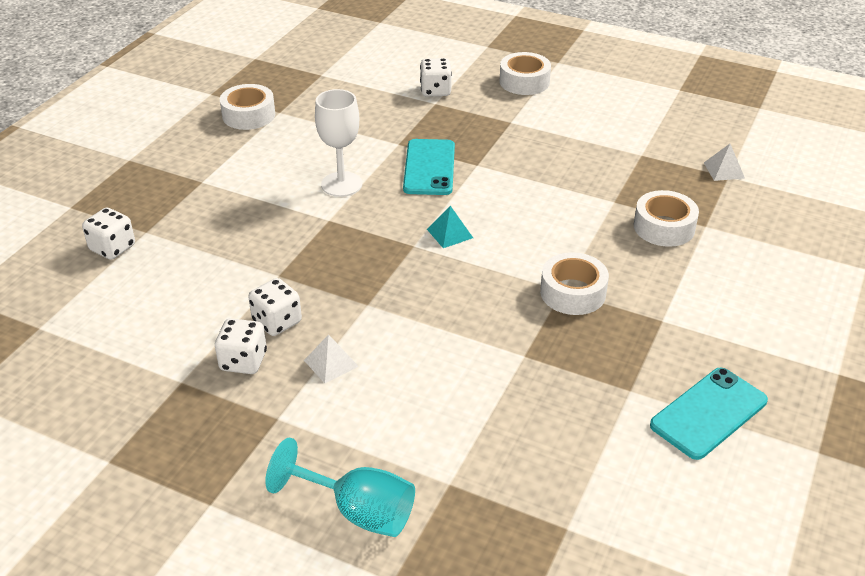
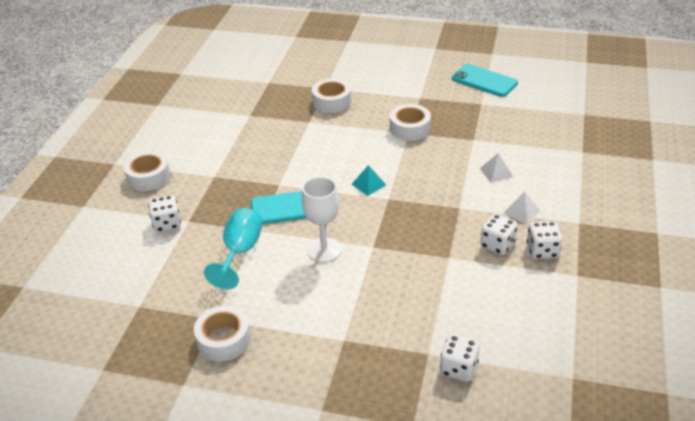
camera: 100 degrees left, 0 degrees up
turquoise goblet [265,438,415,537] -> turquoise goblet moved to [204,208,263,290]
white pyramid [704,144,745,181] -> white pyramid moved to [480,153,513,183]

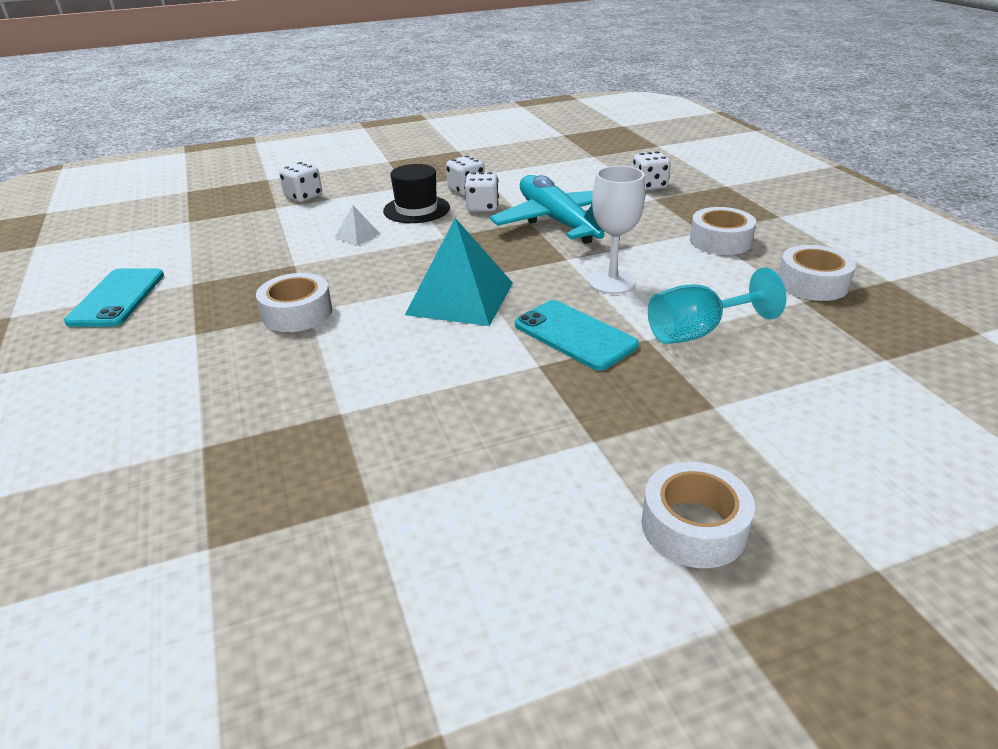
camera: 125 degrees left, 5 degrees down
white dice [148,195,181,232] -> white dice moved to [279,162,322,202]
white tape [312,79,351,113] -> white tape moved to [690,207,756,255]
turquoise pyramid [352,165,386,196] -> turquoise pyramid [405,218,513,326], size x2.24
white pyramid [504,192,540,224] -> black hat [383,164,450,223]
none -> turquoise plane [490,175,605,244]

